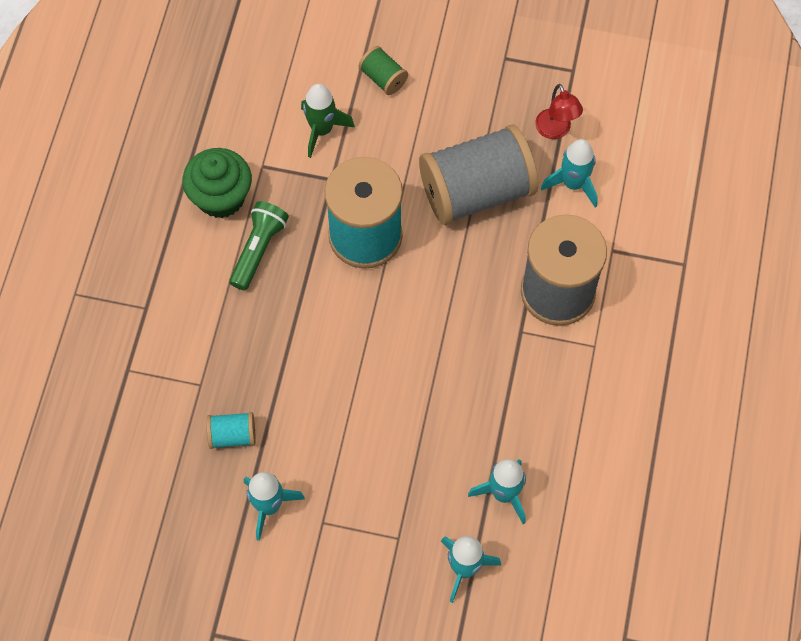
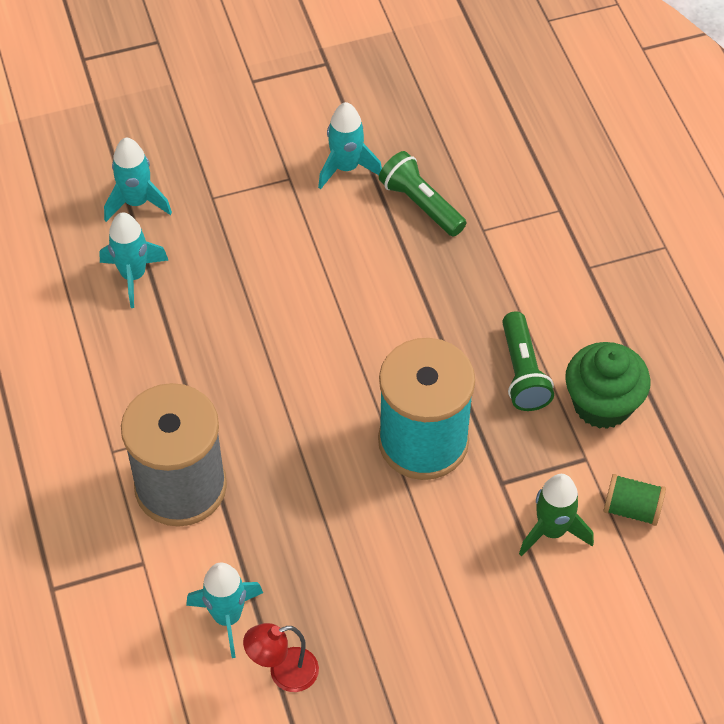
camera: 150 degrees right, 10 degrees down
turquoise spool [207,412,256,449] -> green flashlight [379,151,467,237]
green spool [358,46,408,95] -> green spool moved to [603,474,666,526]
grey spool [419,125,538,225] -> none
red lamp [535,84,583,139] -> red lamp turned 60 degrees counterclockwise [243,623,319,692]

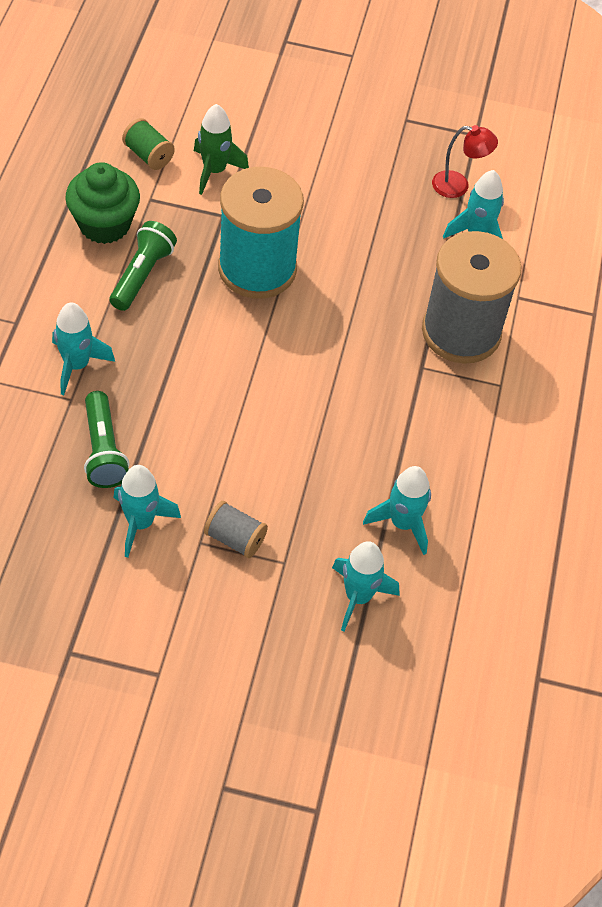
camera: 155 degrees left, 0 degrees up
none -> turquoise rocket [52,302,115,395]
none -> grey spool [204,501,268,558]

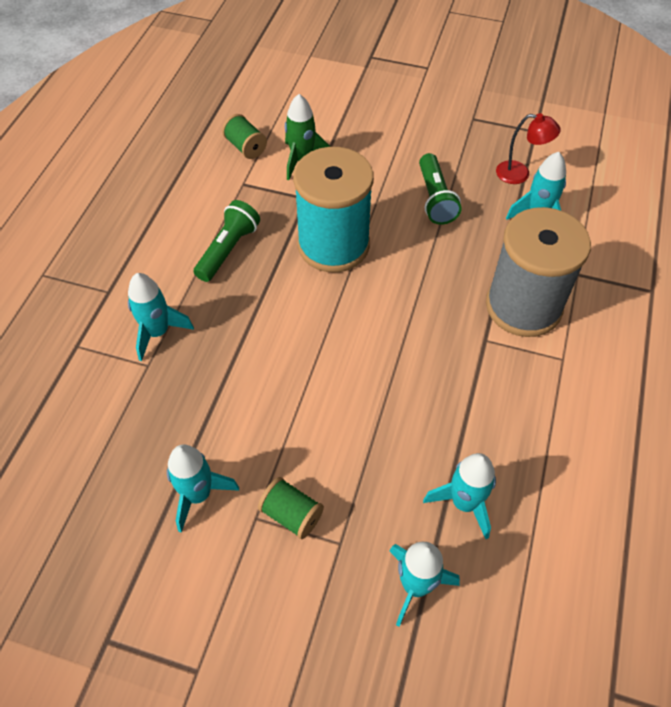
camera: 10 degrees right, 0 degrees up
green cupcake [65,162,140,244] -> none
green flashlight [84,391,129,488] -> green flashlight moved to [419,153,462,225]
grey spool [204,501,268,558] -> green spool [258,477,324,539]

